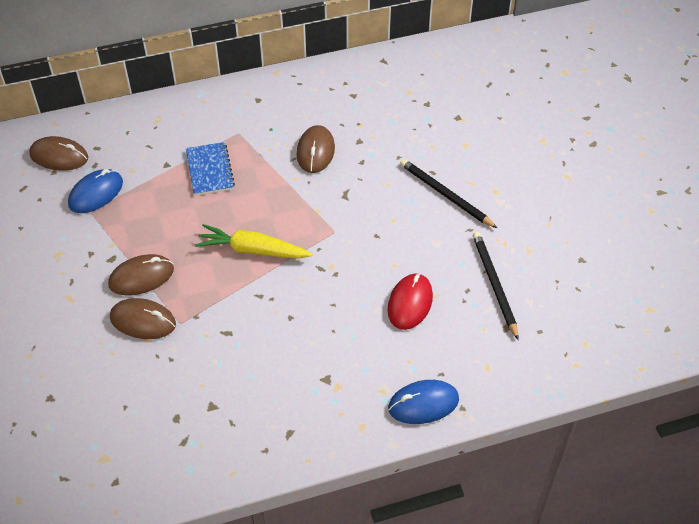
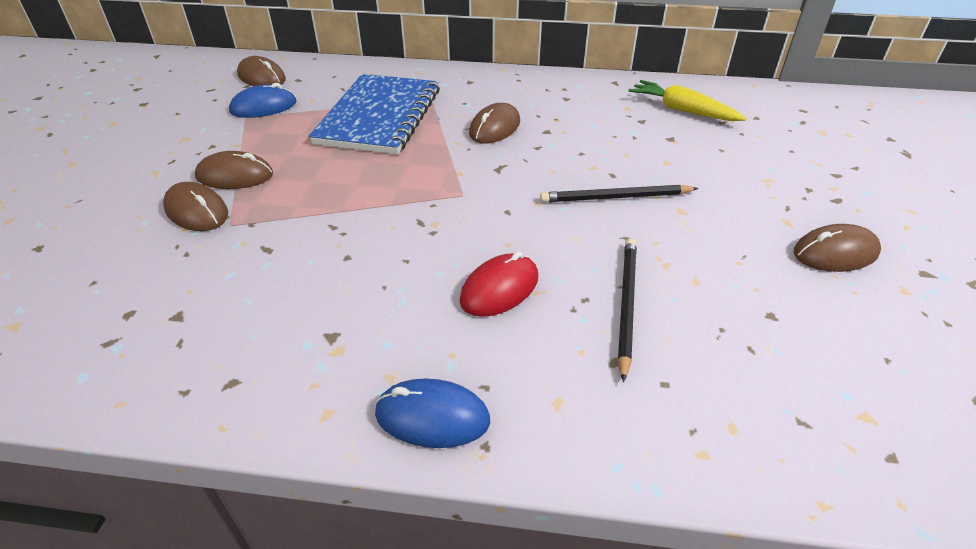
camera: 25 degrees right, 10 degrees down
blue notebook [186,142,235,196] -> blue notebook [309,74,440,154], size x2.01
yellow carrot [195,224,313,259] -> yellow carrot moved to [628,80,747,121]
black pencil [400,159,497,228] -> black pencil turned 75 degrees counterclockwise [540,185,699,203]
none -> brown mouse [794,224,881,272]

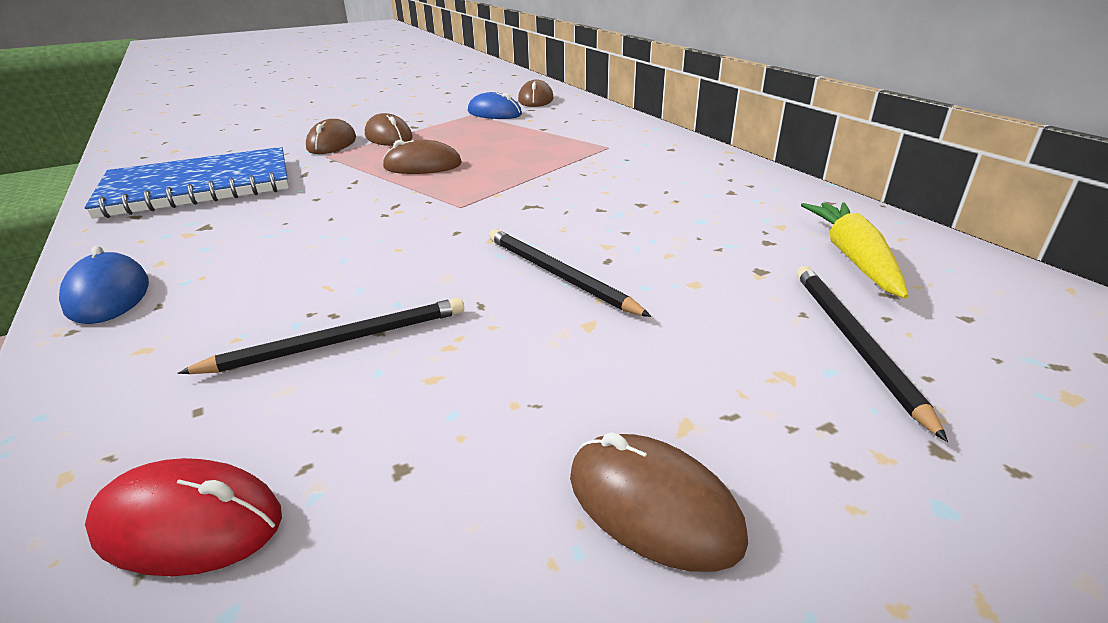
camera: 55 degrees right, 10 degrees down
blue notebook [309,74,440,154] -> blue notebook moved to [85,147,289,219]
red mouse [459,251,538,317] -> red mouse moved to [85,458,282,576]
brown mouse [469,103,520,144] -> brown mouse moved to [382,140,462,174]
none -> black pencil [797,266,948,442]

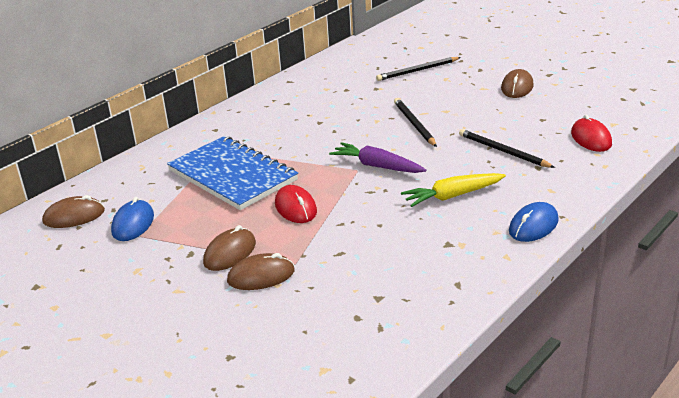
camera: 110 degrees left, 0 degrees up
blue notebook [85,147,289,219] -> blue notebook moved to [167,136,298,210]
brown mouse [382,140,462,174] -> red mouse [275,185,317,223]
black pencil [489,229,652,317] -> black pencil turned 135 degrees clockwise [394,98,437,147]
yellow carrot [801,203,909,298] -> yellow carrot moved to [401,173,506,207]
none -> purple carrot [329,142,427,173]

